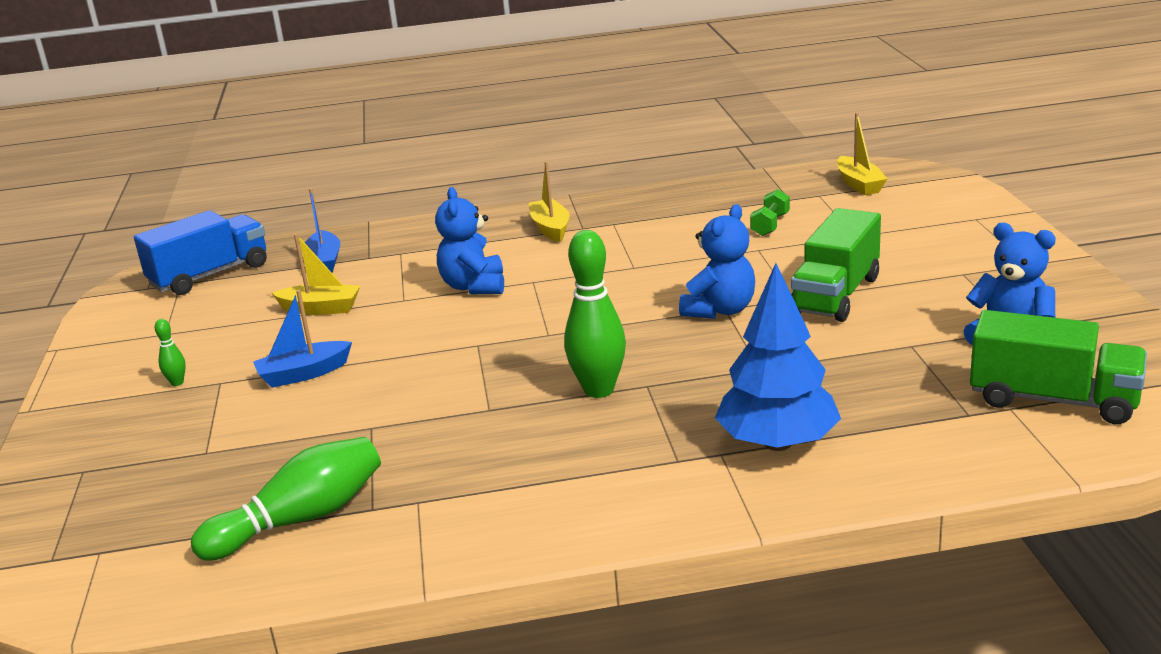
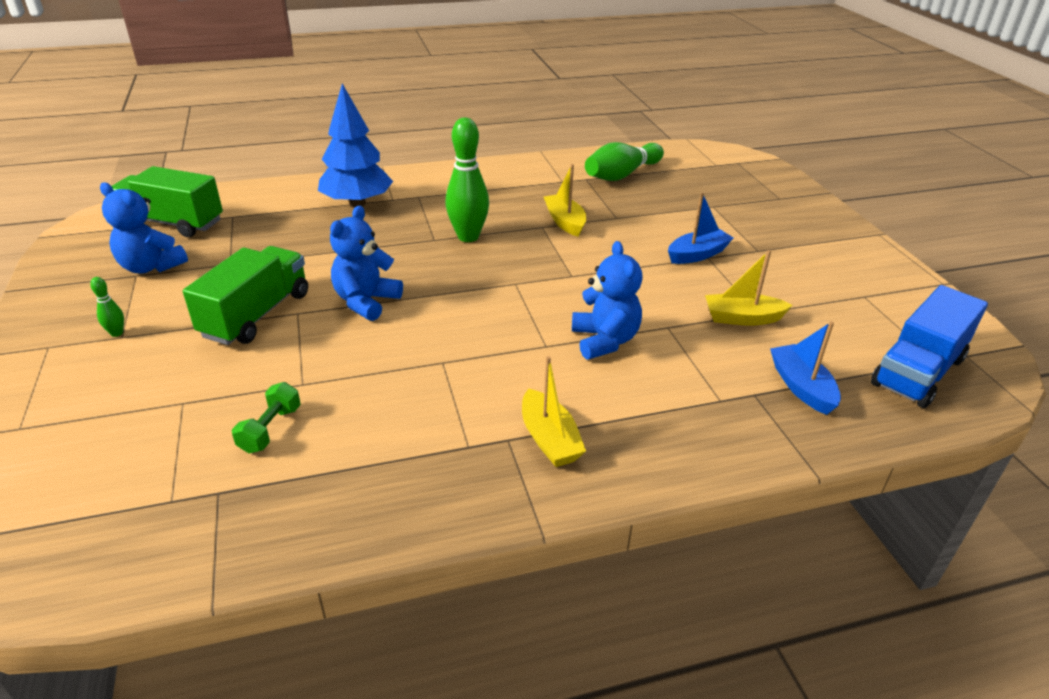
camera: 170 degrees right, 10 degrees up
green bowling pin [155,319,186,386] -> green bowling pin moved to [90,277,124,337]
yellow boat [837,112,887,195] -> yellow boat moved to [544,164,586,237]

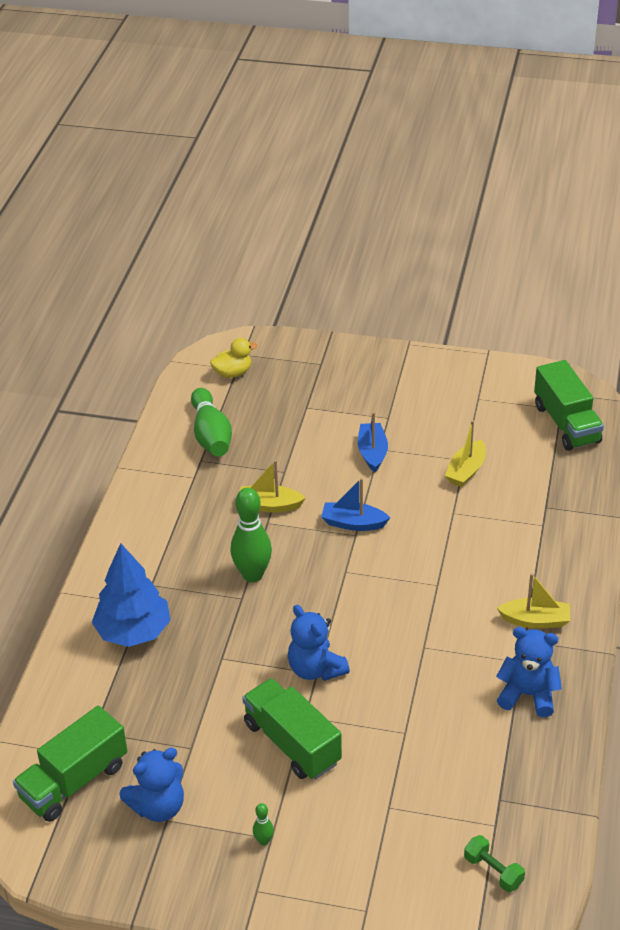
camera: 60 degrees left, 5 degrees up
green dumbbell [232,382,301,453] -> green dumbbell moved to [464,835,525,892]
blue teddy bear [572,241,643,359] -> blue teddy bear moved to [496,627,562,717]
blue boat [770,321,841,415] -> blue boat moved to [321,478,390,531]
blue truck [871,285,988,408] -> green truck [534,360,604,451]
none -> yellow duck [210,338,257,378]

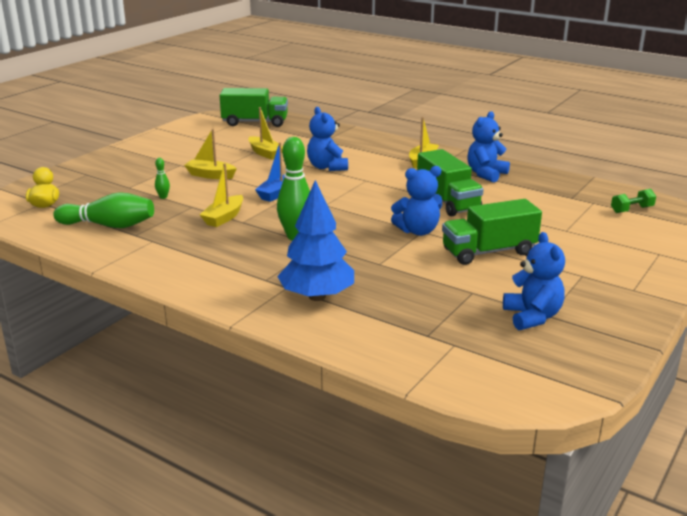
camera: 70 degrees left, 15 degrees down
green truck [13,706,127,822] -> green truck moved to [417,149,484,216]
green bowling pin [253,803,274,845] -> green bowling pin moved to [155,158,170,199]
blue boat [358,412,388,472] -> yellow boat [184,129,237,179]
none -> blue teddy bear [307,107,348,171]

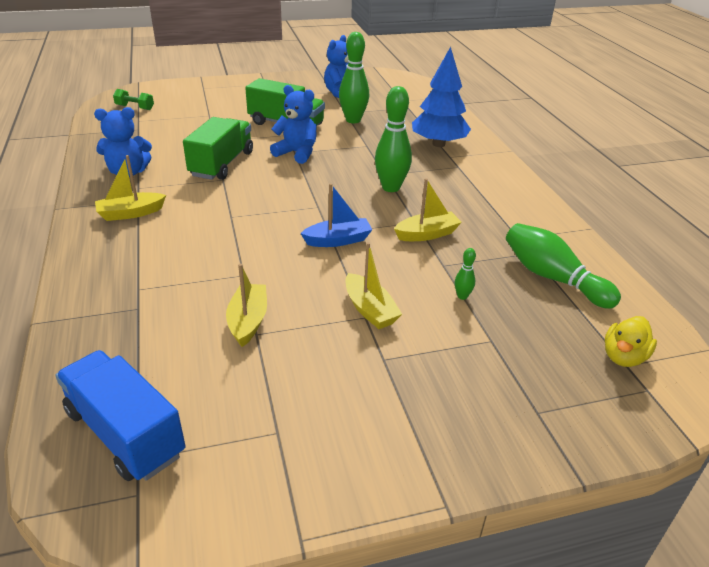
camera: 140 degrees left, 10 degrees up
green truck [220,88,288,127] -> blue truck [55,350,186,481]
blue teddy bear [307,107,348,171] -> none
none -> green bowling pin [339,32,369,123]

